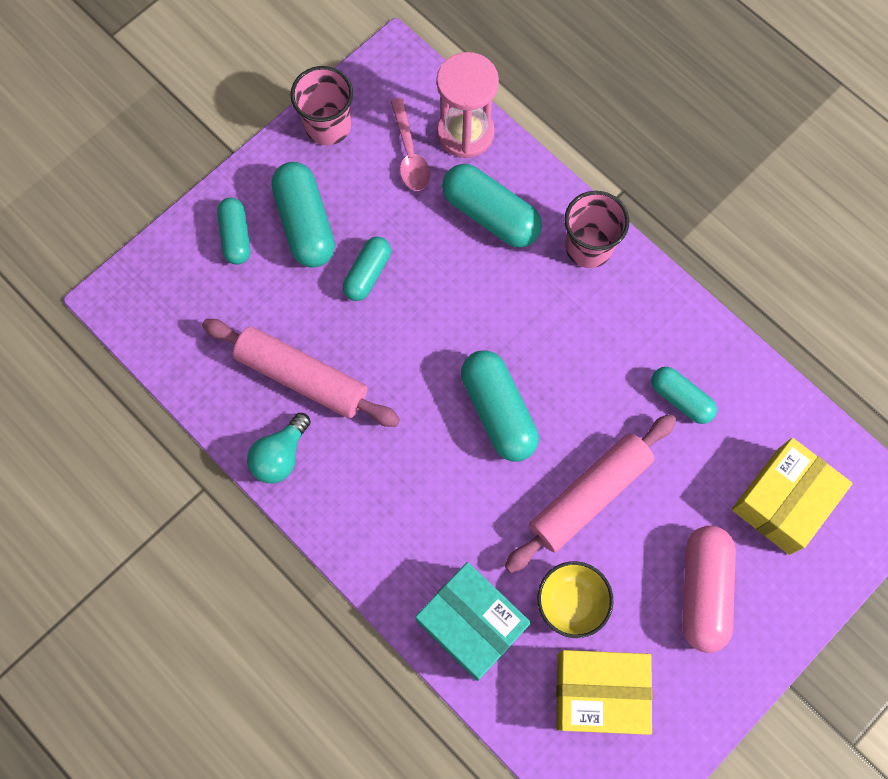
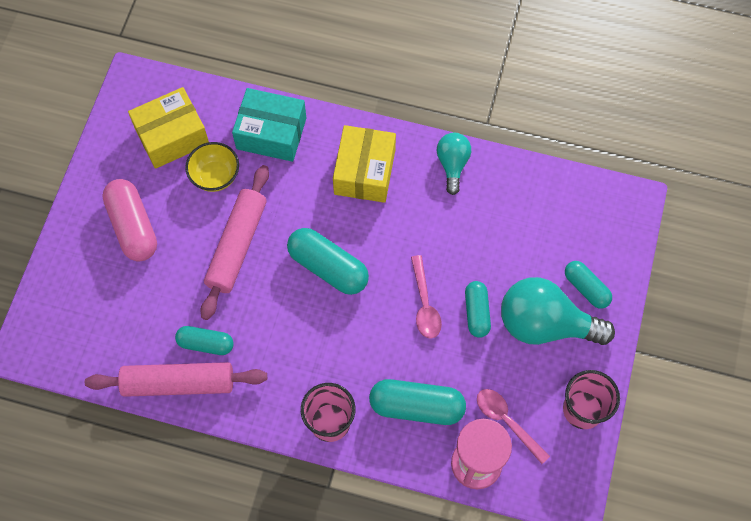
camera: 150 degrees right, 5 degrees down
pink rolling pin [202,319,400,427] -> pink rolling pin moved to [85,362,267,397]
turquoise capsule [271,162,335,268] -> turquoise light bulb [501,277,615,345]
yellow box [732,438,853,555] -> yellow box moved to [333,125,396,203]
none -> pink spoon [411,255,442,338]

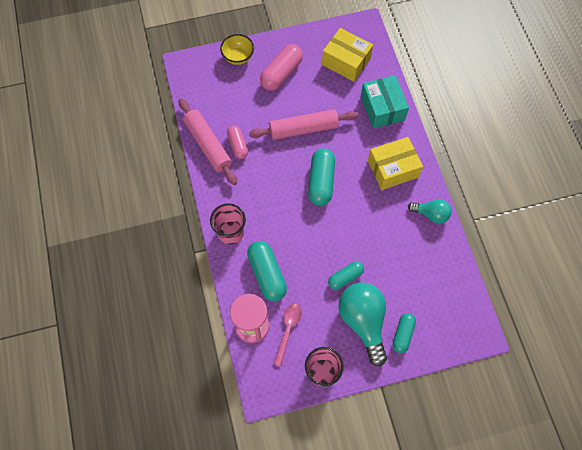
camera: 60 degrees right, 0 degrees up
turquoise capsule [175,326,234,355] -> pink capsule [227,125,248,159]
yellow bowl [185,142,239,192] -> yellow bowl moved to [220,34,254,65]
pink spoon [411,255,442,338] -> none
turquoise light bulb [437,133,471,195] -> turquoise light bulb turned 45 degrees clockwise [408,199,452,224]

